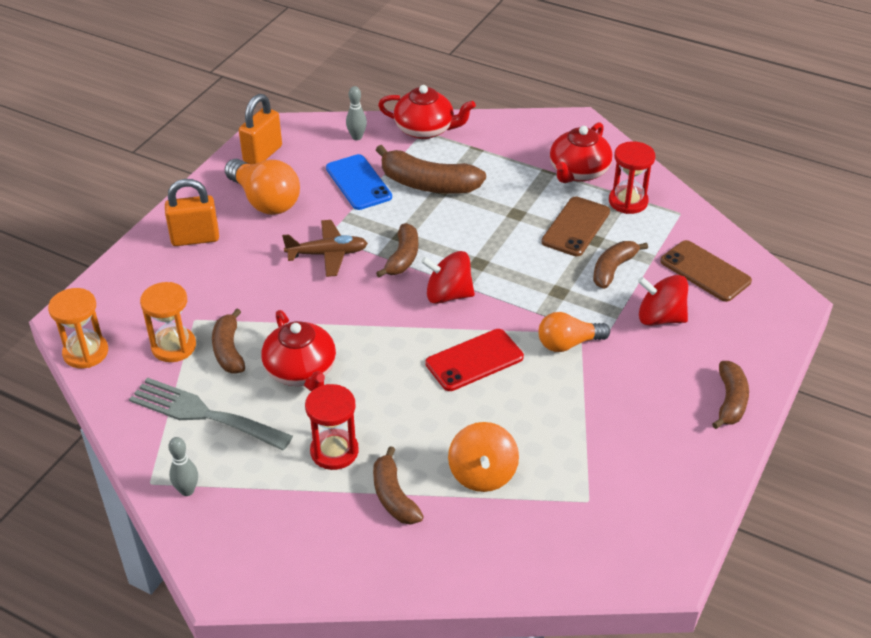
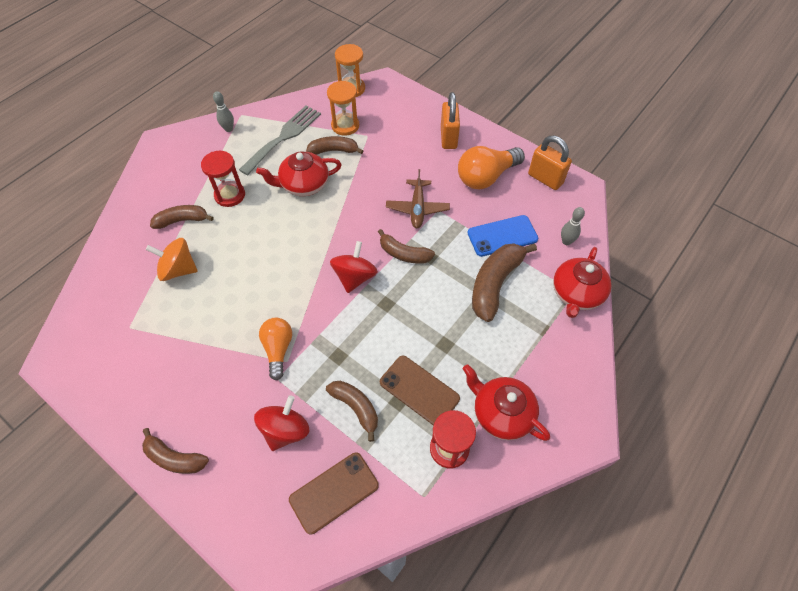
camera: 100 degrees right, 15 degrees up
red phone [425,329,524,391] -> none

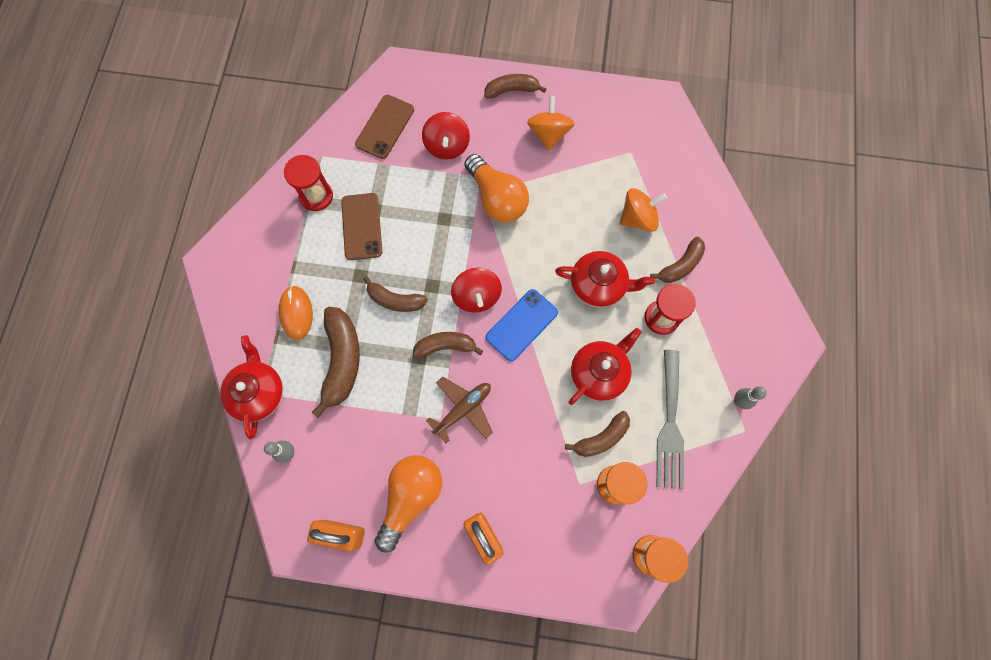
camera: 150 degrees right, 15 degrees up
orange light bulb [259,318,292,381] -> orange light bulb [465,154,529,223], size x1.52
brown banana [326,381,378,442] -> brown banana moved to [363,276,428,312]
brown phone [380,356,460,426] -> brown phone turned 75 degrees clockwise [341,193,382,260]
brown plane [386,169,450,228] -> brown plane turned 75 degrees clockwise [426,377,493,443]
red teapot [463,364,550,441] -> red teapot moved to [555,251,655,307]
blue phone [468,215,538,257] -> blue phone moved to [486,289,558,361]
none -> orange mouse [279,285,313,340]
none -> orange spinning top [527,96,575,151]

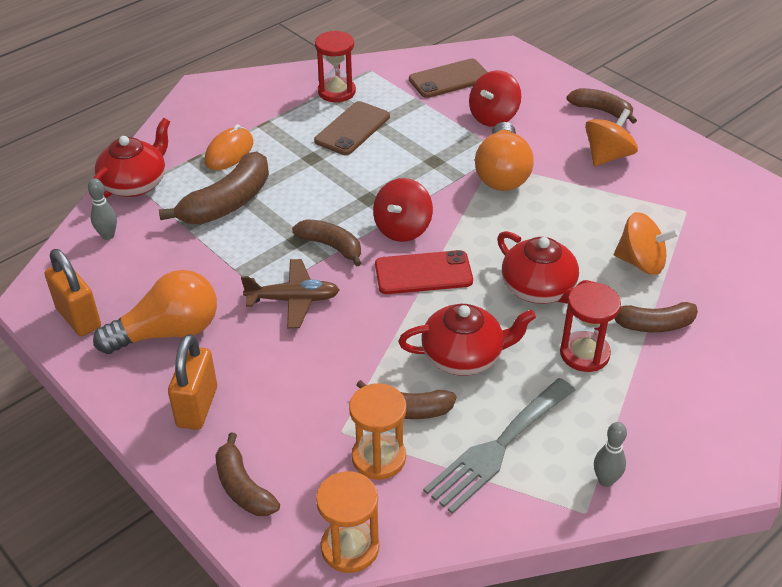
camera: 40 degrees right, 30 degrees down
brown banana [363,276,428,312] -> brown banana moved to [215,432,280,516]
blue phone [486,289,558,361] -> red phone [375,250,473,294]

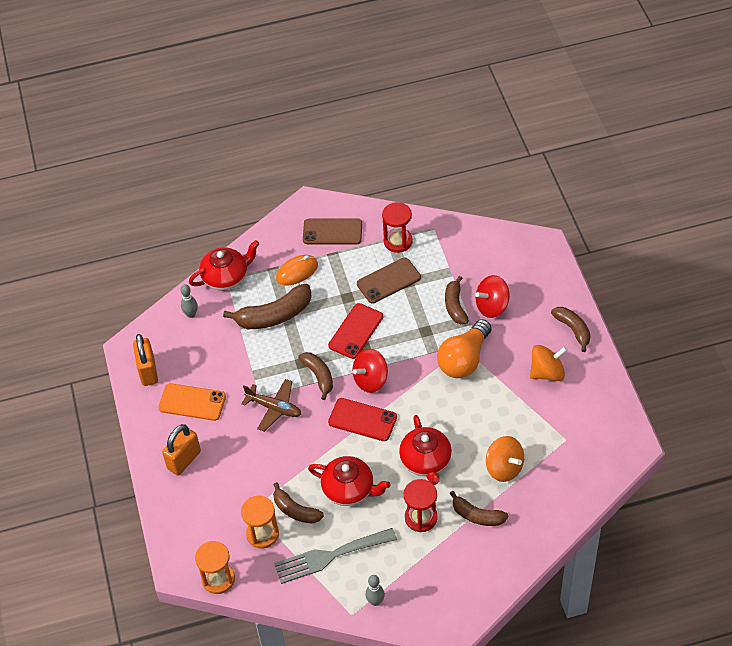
camera: 30 degrees right, 10 degrees up
orange light bulb [93,270,217,354] -> orange phone [158,383,226,421]
brown banana [215,432,280,516] -> brown banana moved to [445,276,469,324]
brown phone [409,59,488,98] -> brown phone moved to [303,218,362,244]
none -> red phone [328,303,383,359]

